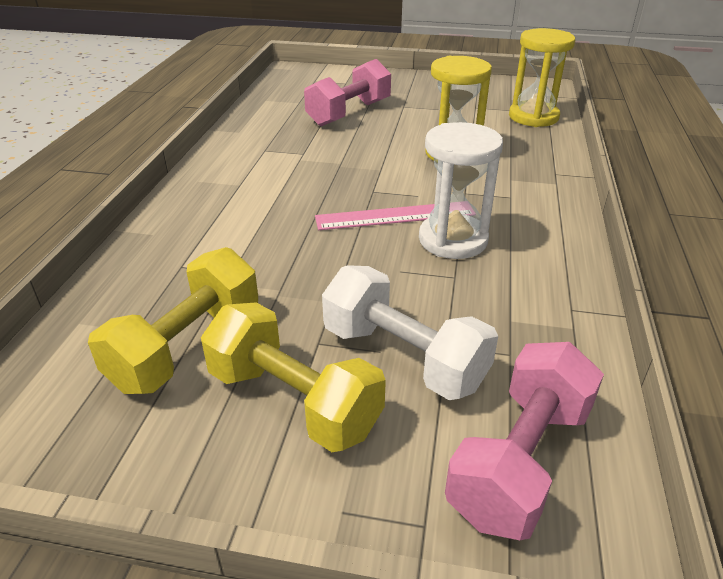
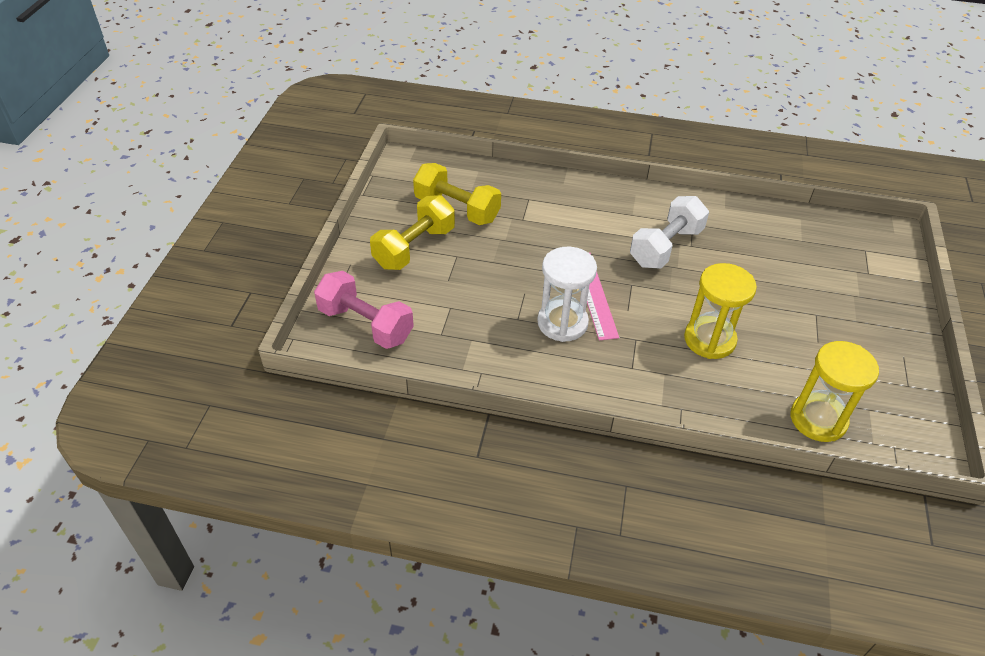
camera: 90 degrees right, 10 degrees up
pink dumbbell [304,59,391,126] -> none
white dumbbell [322,265,498,400] -> white dumbbell moved to [630,196,709,269]

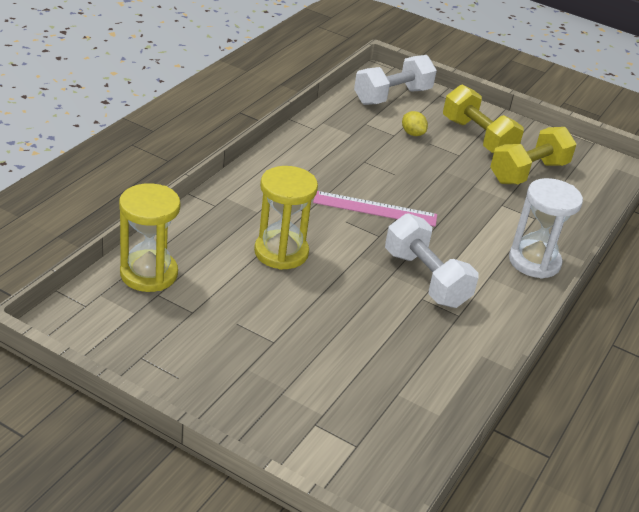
camera: 105 degrees right, 10 degrees down
pink dumbbell [314,271,414,349] -> white dumbbell [354,55,437,105]
white hourglass [537,247,597,342] -> white hourglass moved to [509,178,583,279]
none -> yellow lemon [402,111,428,136]

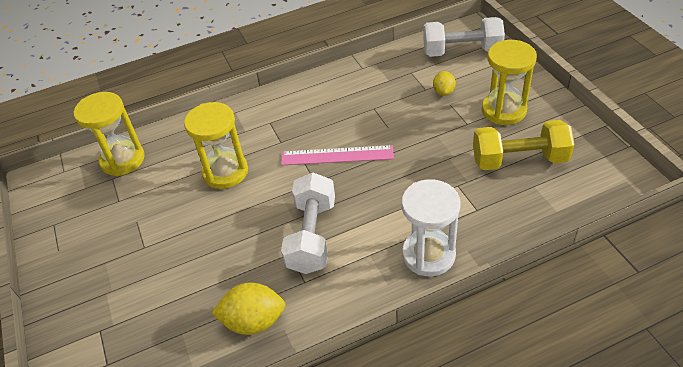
camera: 45 degrees right, 10 degrees up
pink ruler [313,191,437,227] -> pink ruler turned 45 degrees counterclockwise [281,145,394,165]
yellow dumbbell [443,84,524,153] -> yellow hourglass [482,40,537,125]
none -> yellow lemon [212,283,285,335]

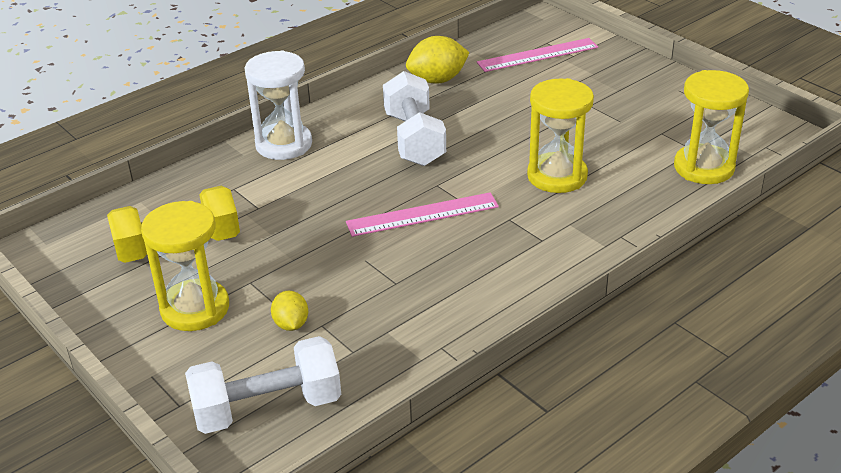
camera: 160 degrees right, 10 degrees down
none -> pink ruler [477,38,598,72]

